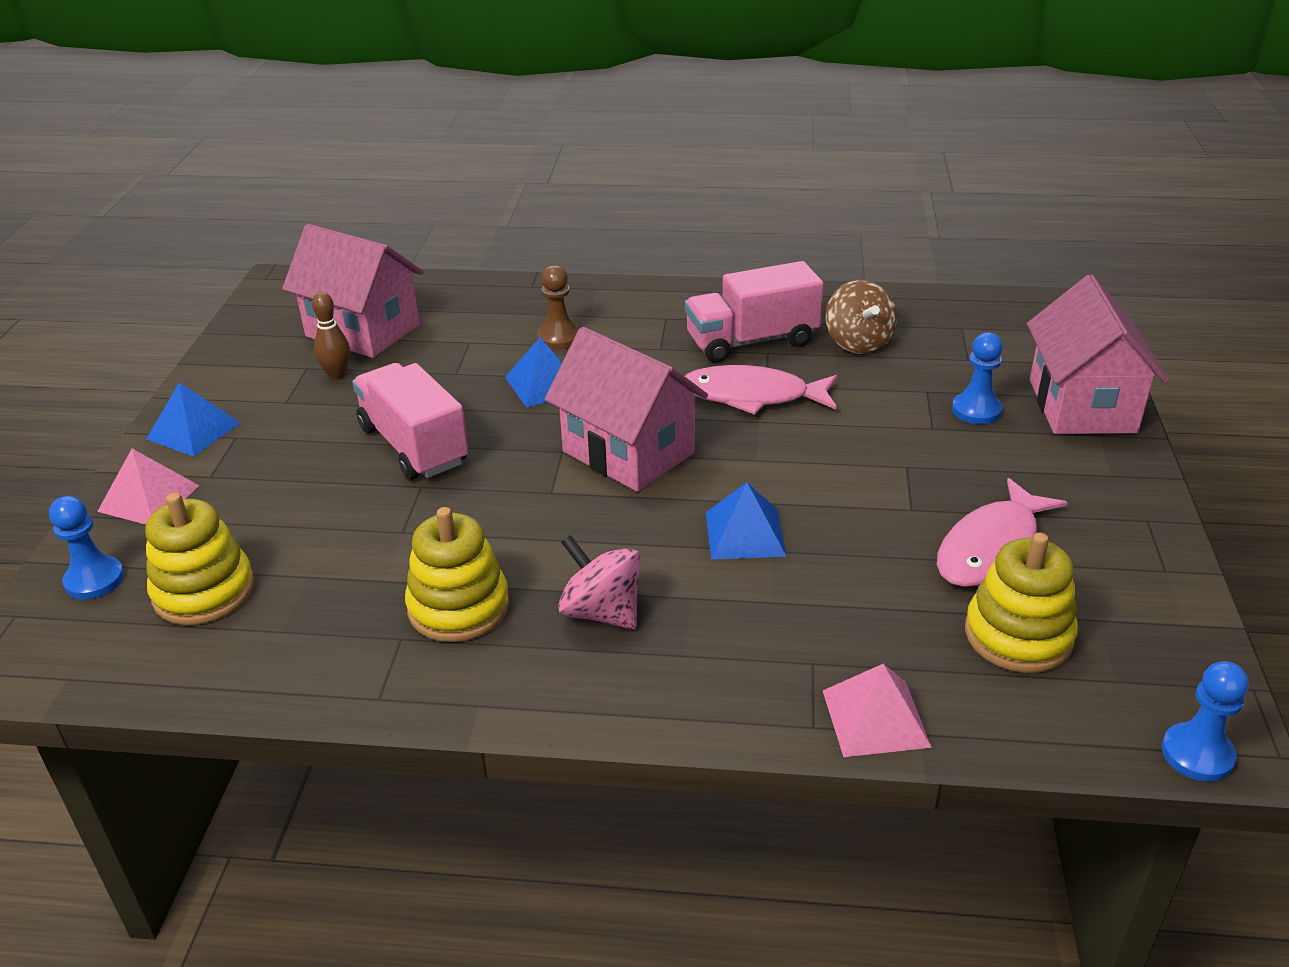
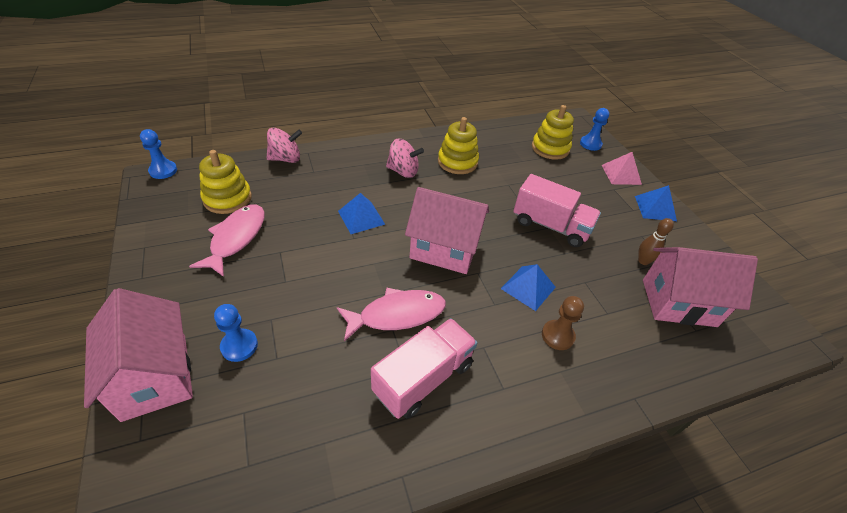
camera: 150 degrees right, 10 degrees up
pink pyramid [823,664,932,757] -> pink spinning top [267,127,302,163]
brown spinning top [826,280,897,354] -> none

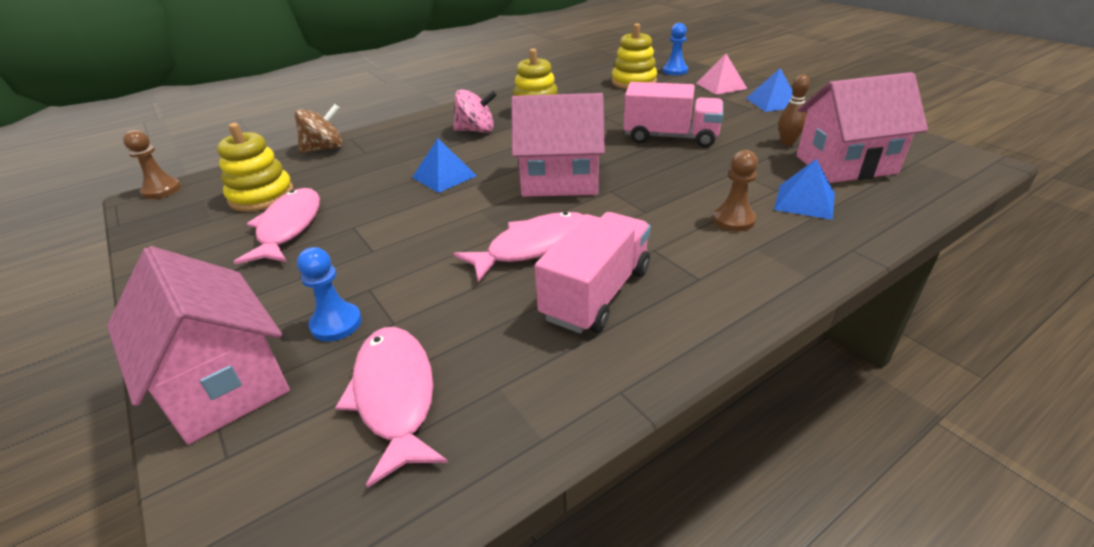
camera: 10 degrees left, 10 degrees down
blue pawn [140,129,177,179] -> brown pawn [123,130,181,199]
pink spinning top [267,127,302,163] -> brown spinning top [295,104,343,153]
blue pyramid [501,264,556,311] -> blue pyramid moved to [774,159,835,220]
none -> pink fish [335,327,448,488]

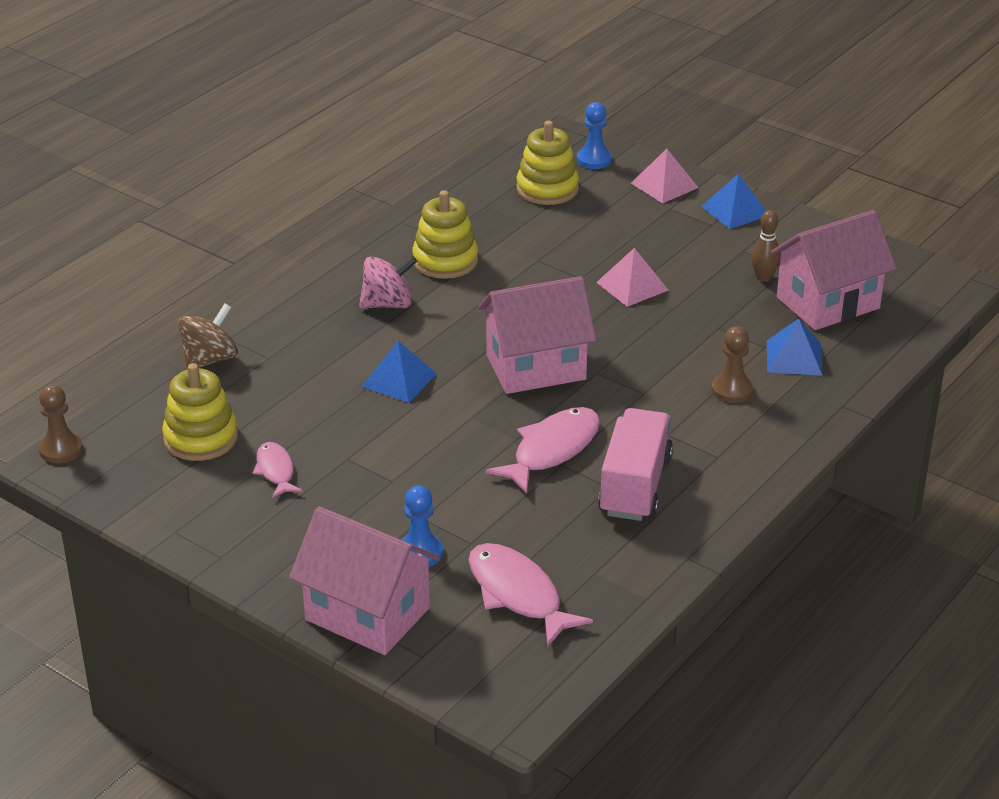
camera: 20 degrees left, 0 degrees up
pink fish [234,188,320,264] -> pink fish [253,442,302,498], size x0.58
pink truck [624,82,723,148] -> pink pyramid [596,248,669,307]

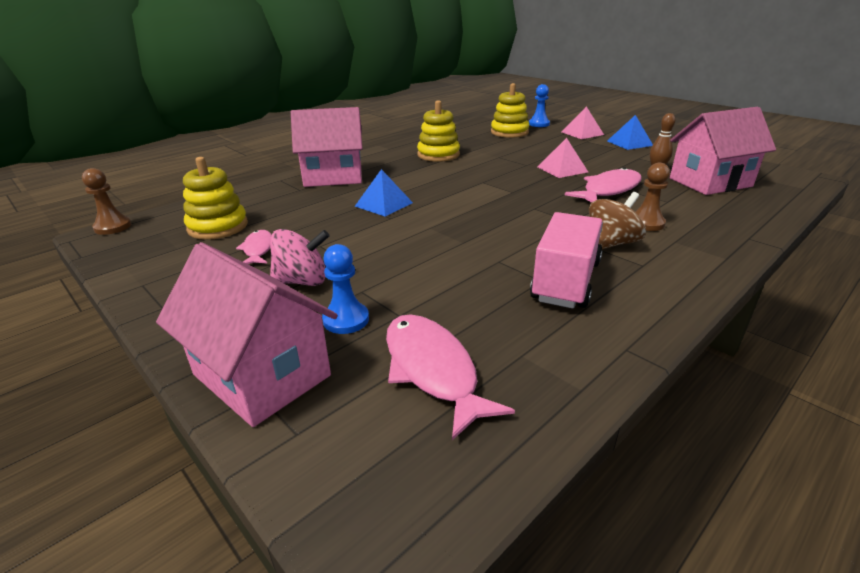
camera: 10 degrees right, 5 degrees down
brown spinning top [178,303,238,370] -> brown spinning top moved to [589,192,646,249]
pink spinning top [359,256,417,308] -> pink spinning top moved to [270,229,330,286]
pink house [478,276,596,394] -> pink house moved to [291,107,363,187]
pink fish [485,407,600,494] -> pink fish moved to [565,167,642,202]
blue pyramid [767,318,822,376] -> none

